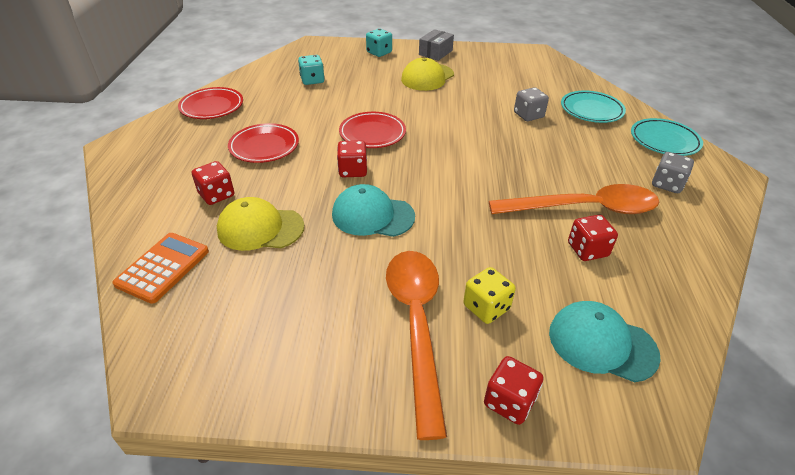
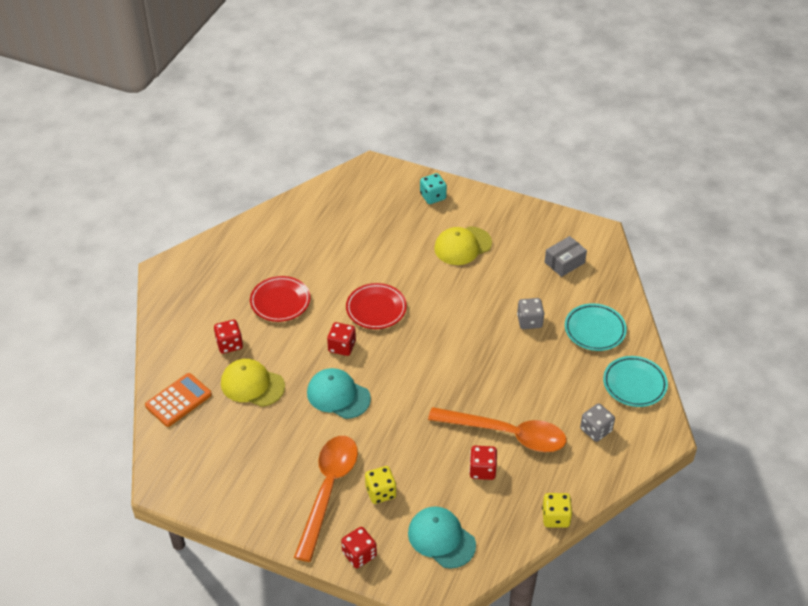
camera: 20 degrees right, 5 degrees up
red plate [178,87,243,119] -> none
turquoise dice [298,55,325,85] -> none
grey box [419,29,454,61] -> grey box moved to [545,236,587,277]
none -> yellow dice [542,493,572,528]

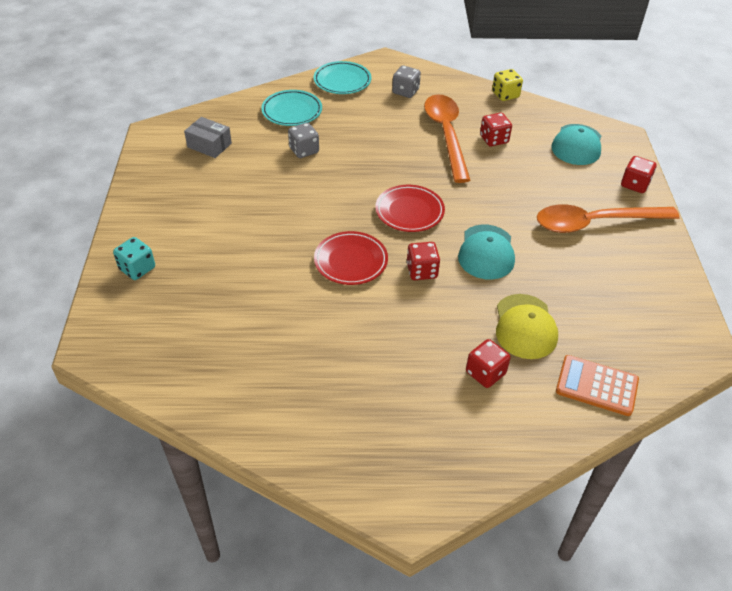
camera: 115 degrees left, 0 degrees up
red plate [250,276,310,322] -> red plate moved to [375,185,445,232]
yellow dice [365,466,396,504] -> none
yellow cap [434,226,492,265] -> none

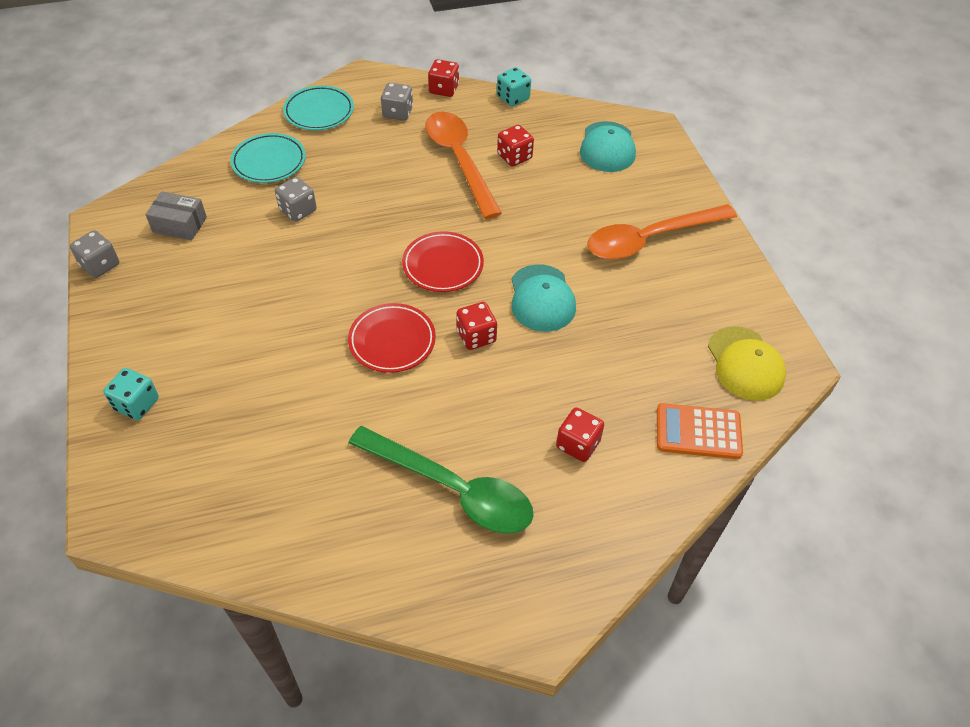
camera: 15 degrees left, 5 degrees up
yellow dice [492,69,523,101] -> turquoise dice [497,67,531,107]
yellow cap [496,294,558,359] -> yellow cap moved to [708,326,786,401]
red dice [621,156,656,193] -> red dice moved to [428,59,459,97]
none -> grey dice [70,230,119,278]
none -> green spoon [349,426,534,534]

